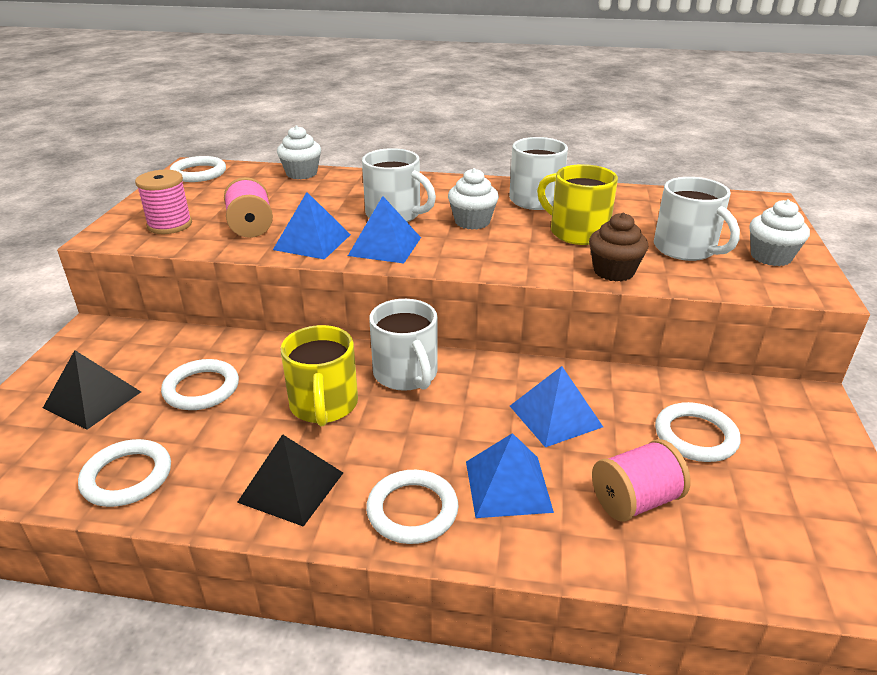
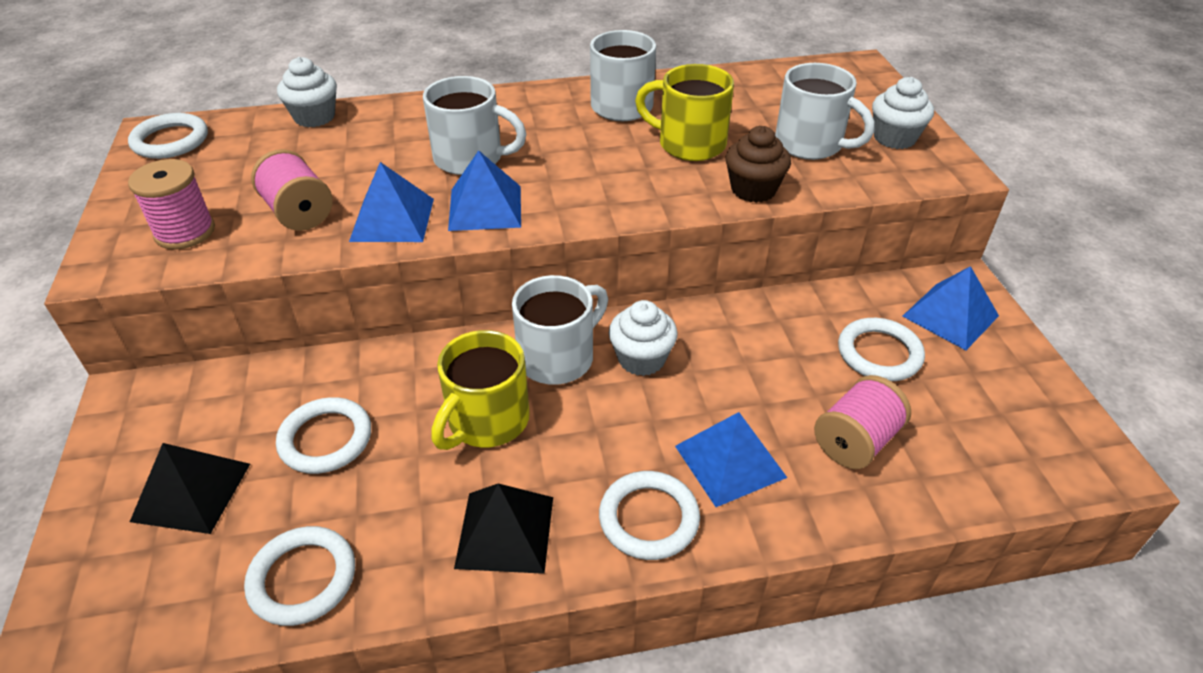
camera: 20 degrees left, 10 degrees up
yellow mug [280,325,358,426] -> yellow mug turned 60 degrees clockwise [431,330,530,450]
white mug [369,299,438,391] -> white mug turned 90 degrees counterclockwise [512,275,608,385]
white cupcake [448,168,499,230] -> white cupcake moved to [609,300,678,376]
blue pyramid [510,366,603,447] -> blue pyramid moved to [902,266,999,350]

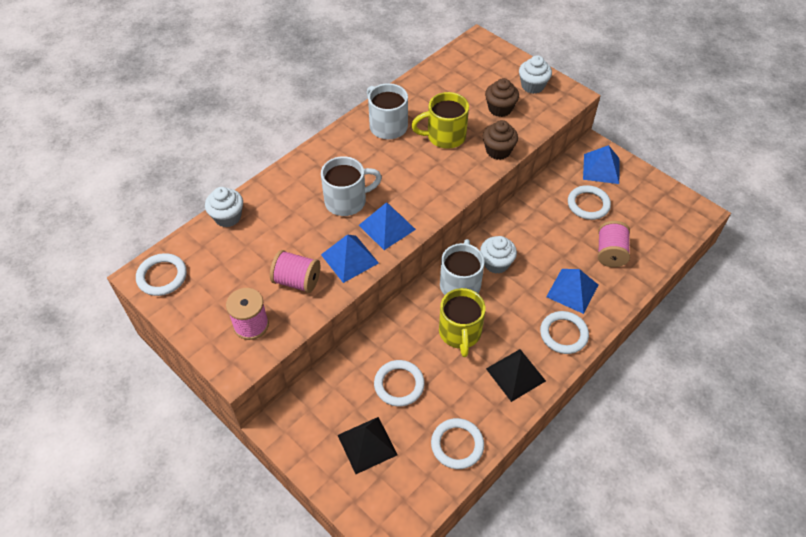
camera: 35 degrees left, 10 degrees up
white mug [775,63,875,160] -> brown cupcake [485,78,519,117]

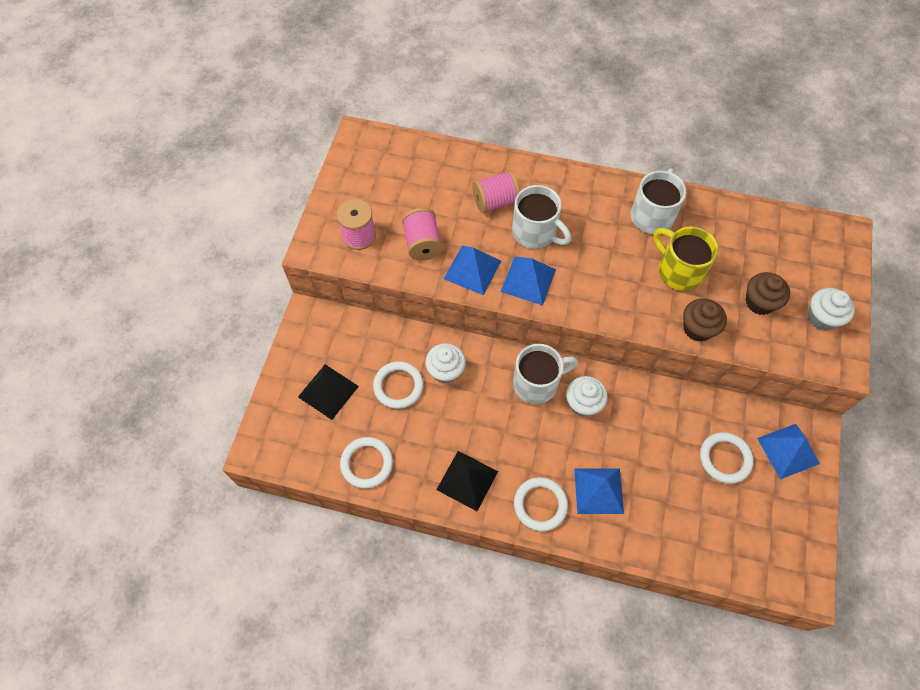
camera: 60 degrees right, 10 degrees up
white ring [136,253,187,296] -> none
white cupcake [205,187,243,227] -> white cupcake moved to [425,343,466,384]
yellow mug [439,288,486,357] -> none
pink spool [598,221,630,267] -> pink spool moved to [472,170,520,214]

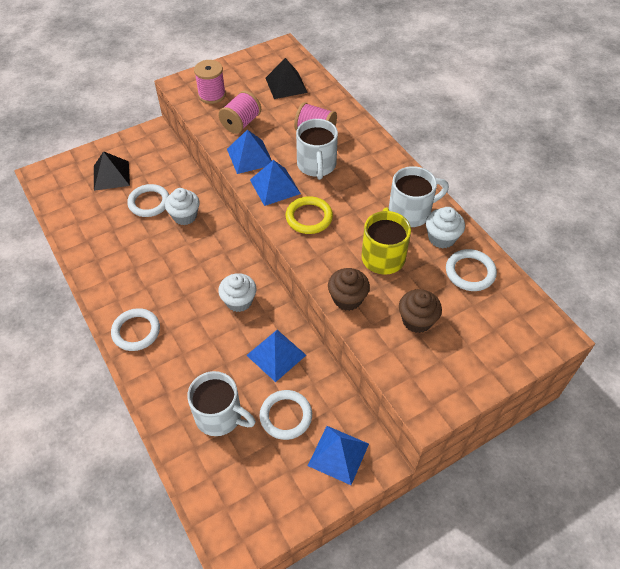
camera: 45 degrees right, 10 degrees down
white ring [340,437,393,489] -> white ring moved to [446,249,497,291]
black pyramid [436,451,498,511] -> black pyramid moved to [266,58,308,99]
white mug [513,344,578,404] -> white mug moved to [187,371,256,436]
blue pyramid [574,468,624,514] -> blue pyramid moved to [246,330,306,382]
white cupcake [808,288,855,331] -> white cupcake moved to [426,207,465,248]
none -> yellow ring [285,196,333,234]

